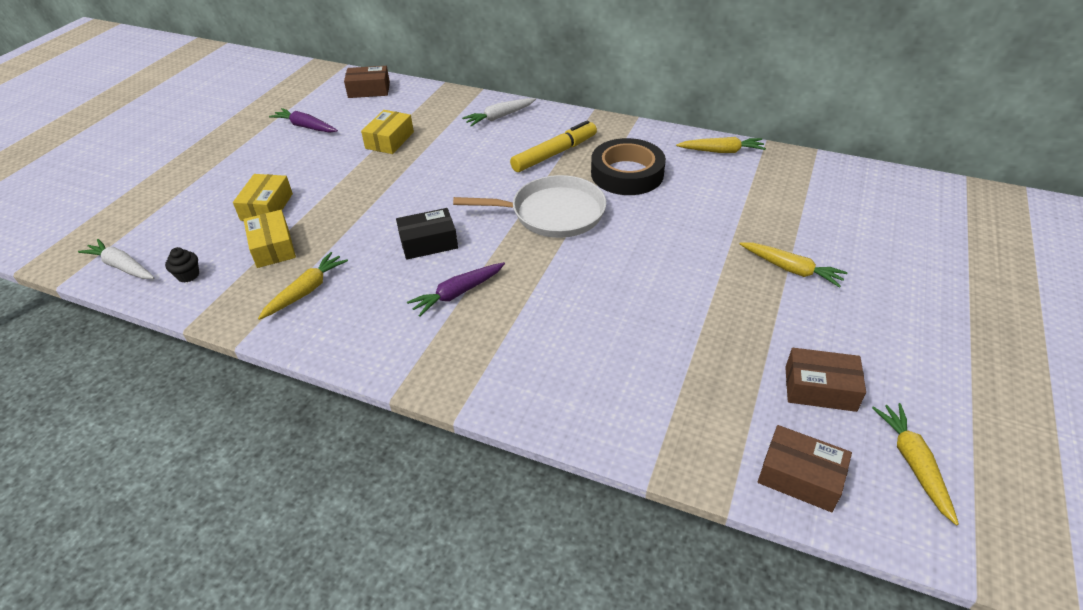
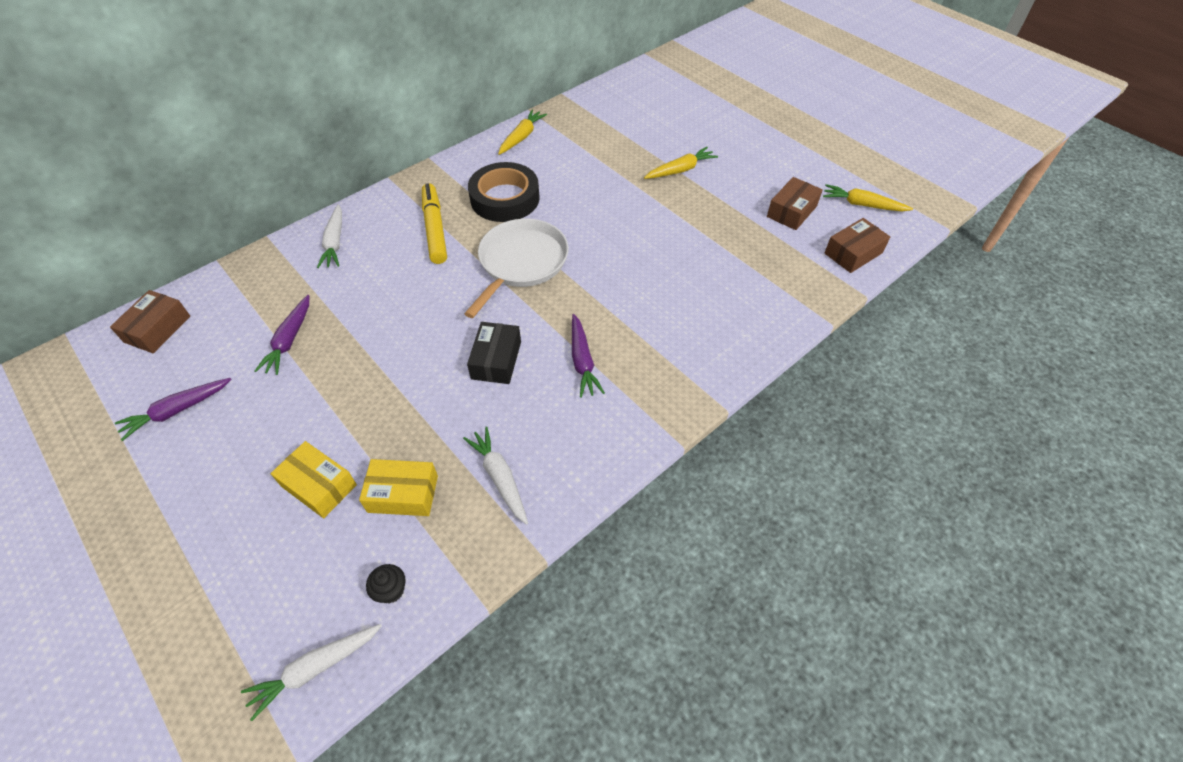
camera: 65 degrees left, 10 degrees up
yellow carrot [258,252,348,320] -> white carrot [463,427,528,525]
yellow box [361,110,414,154] -> purple carrot [255,295,309,375]

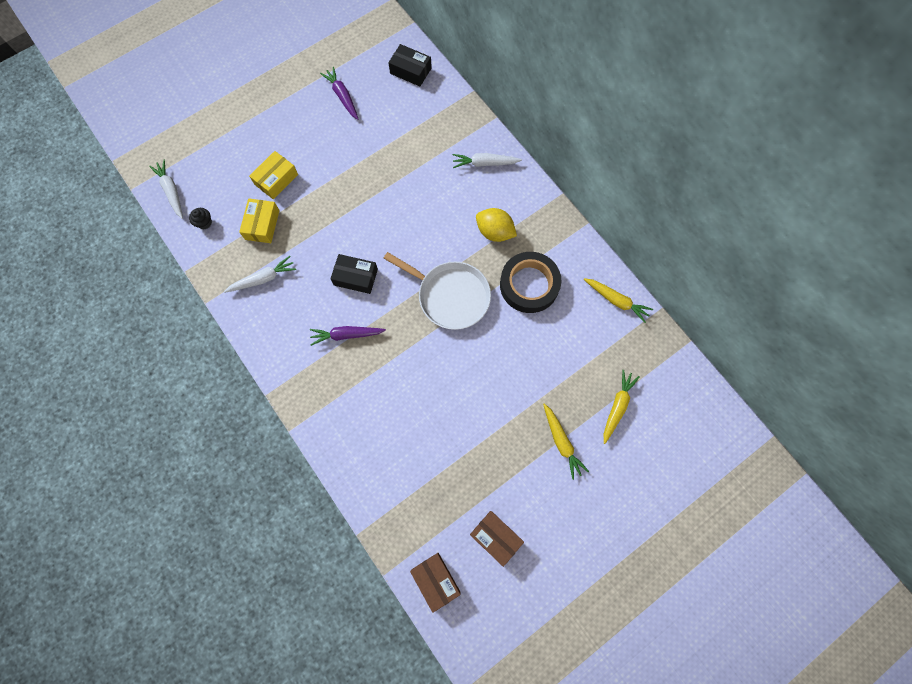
camera: 95 degrees right, 20 degrees up
brown box [110,290,190,354] -> black box [388,44,432,86]
purple carrot [255,295,309,375] -> none
yellow marker [422,183,447,264] -> yellow lemon [476,208,517,242]
yellow carrot [823,184,913,211] -> yellow carrot moved to [604,370,640,444]

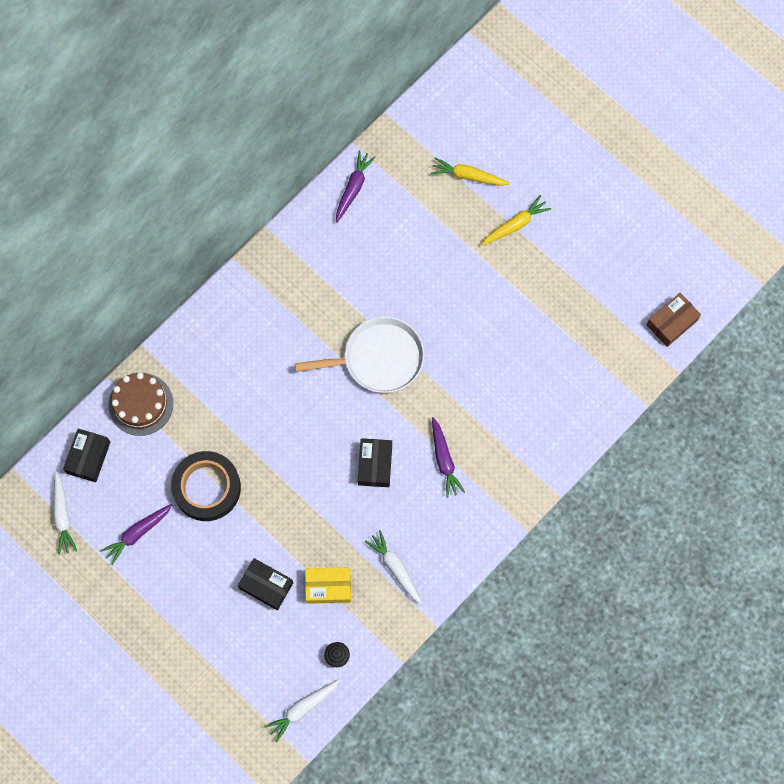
camera: 100 degrees left, 0 degrees up
yellow box [249,151,298,199] -> black box [238,558,293,610]
white pan [383,252,491,330] -> white pan turned 60 degrees clockwise [295,317,424,393]
white carrot [453,153,522,168] -> white carrot moved to [53,472,77,555]
brown box [470,511,524,567] -> none
yellow lemon [476,208,517,242] -> none
black tape [500,252,562,313] -> black tape moved to [171,451,241,521]
yellow carrot [584,278,653,323] -> purple carrot [336,150,376,223]
none -> brown cake [109,373,173,436]

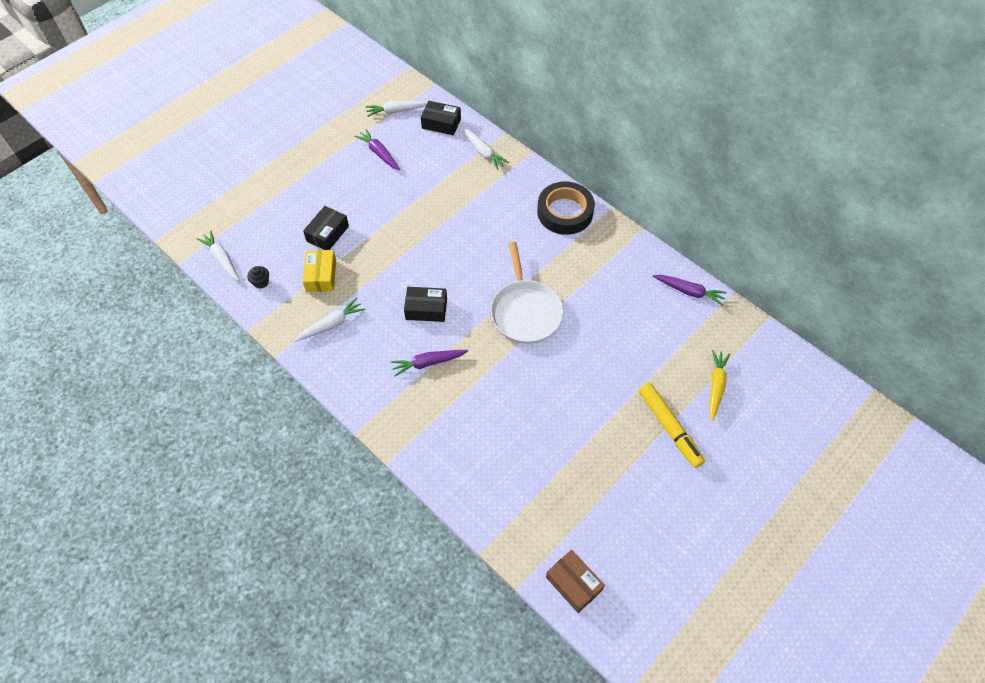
camera: 90 degrees right, 15 degrees down
brown cake [109,373,173,436] -> white carrot [462,128,509,170]
black tape [171,451,241,521] -> black tape moved to [537,182,595,235]
yellow carrot [481,195,551,246] -> yellow marker [639,383,705,468]

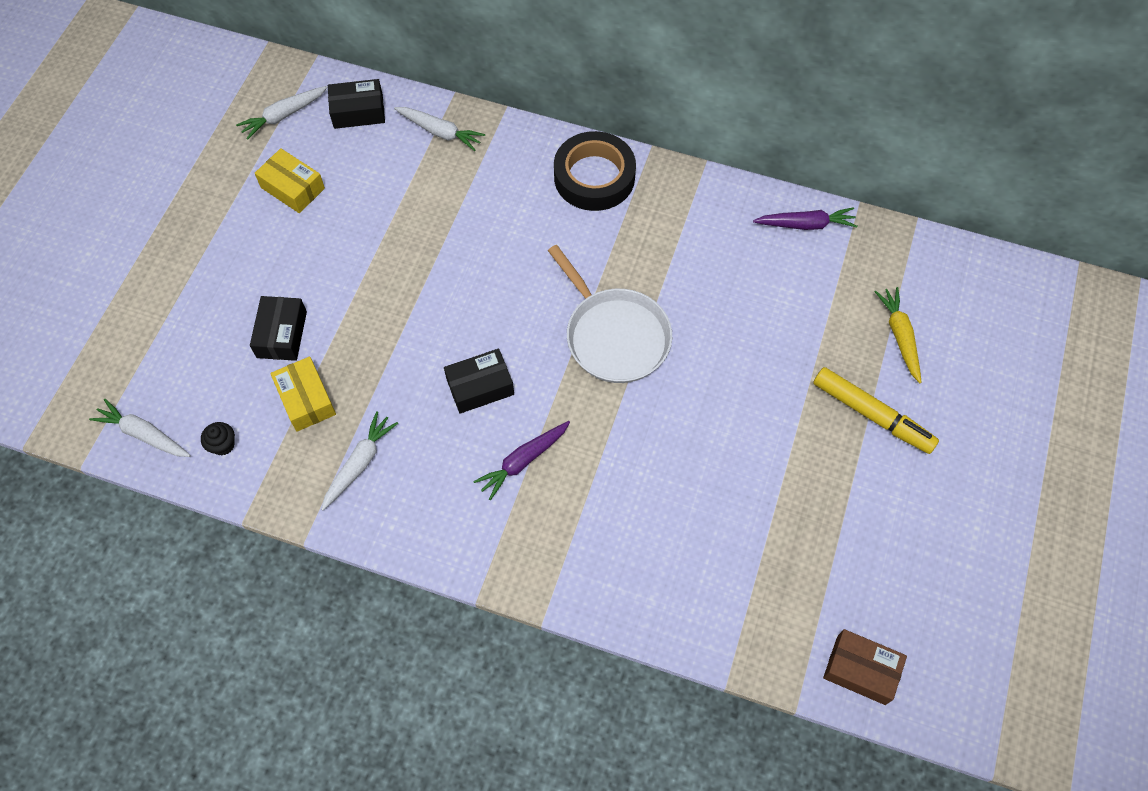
camera: 25 degrees left, 5 degrees up
purple carrot [354,129,400,170] -> yellow box [255,148,325,213]

